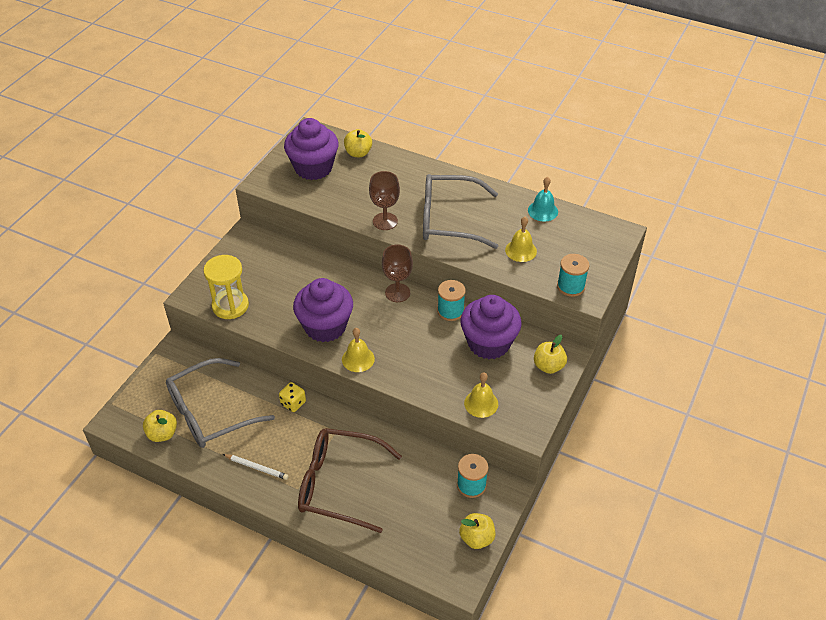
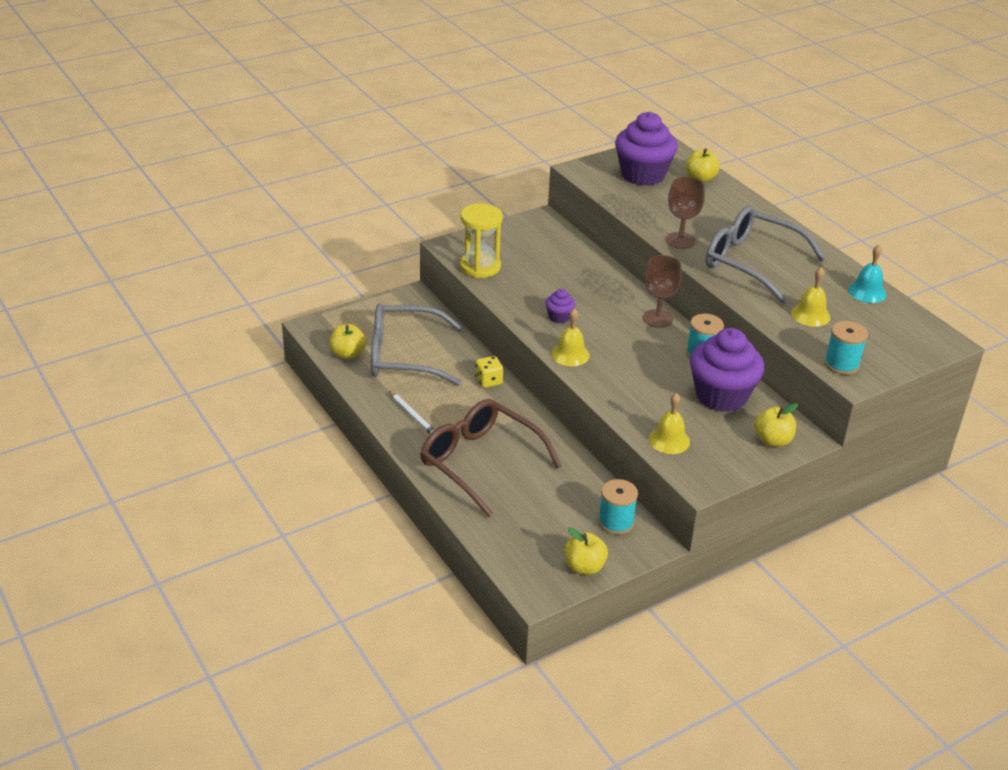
camera: 30 degrees right, 10 degrees down
purple cupcake [293,278,353,342] -> purple cupcake [545,289,576,323], size x0.44

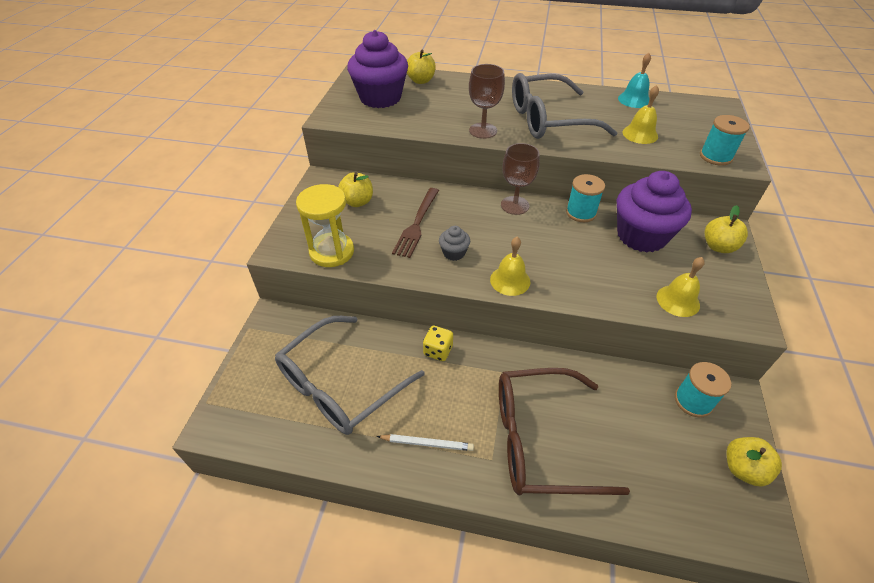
camera: 45 degrees left, 10 degrees up
yellow apple [330,324,366,359] -> yellow apple moved to [338,172,373,207]
purple cupcake [545,289,576,323] -> grey cupcake [439,226,470,261]
none -> brown fork [392,188,439,258]

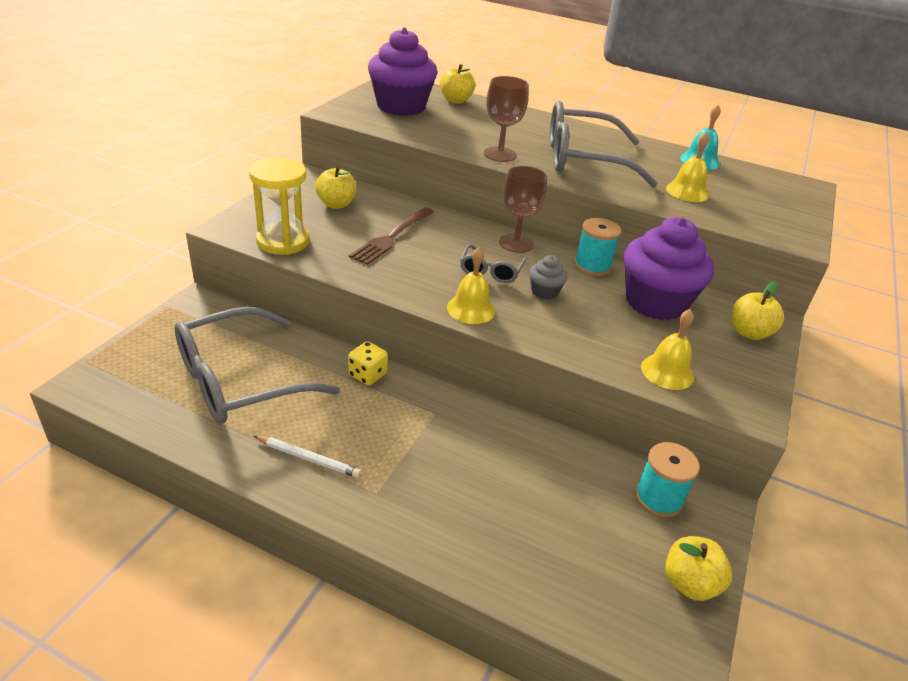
camera: 10 degrees right, 10 degrees down
grey cupcake [439,226,470,261] -> grey cupcake moved to [529,255,567,300]
brown glasses [499,368,630,495] -> none
turquoise spool [700,115,750,166] -> none
none -> grey glasses [460,244,527,283]

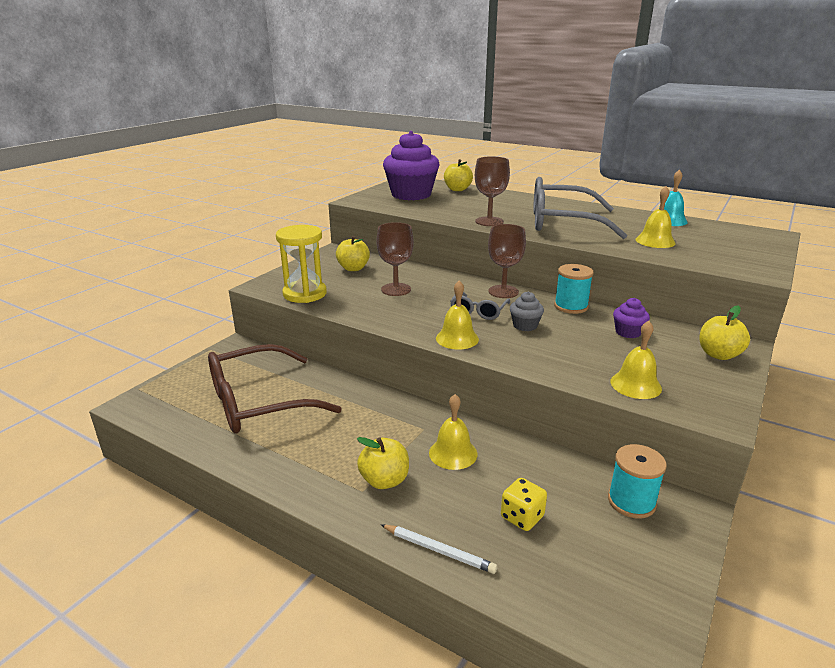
camera: 10 degrees right, 10 degrees down
grey glasses [175,307,340,424] -> brown glasses [208,344,342,433]
white pencil [254,436,361,478] -> white pencil moved to [381,524,497,574]
yellow dice [348,341,388,386] -> yellow dice moved to [501,478,547,531]
brown fork [349,207,434,265] -> brown goblet [377,222,414,296]
purple cupcake [624,217,714,320] -> purple cupcake [613,298,650,338], size x0.44
yellow apple [665,536,732,601] -> yellow apple moved to [357,437,409,489]
none -> yellow bell [429,394,477,470]

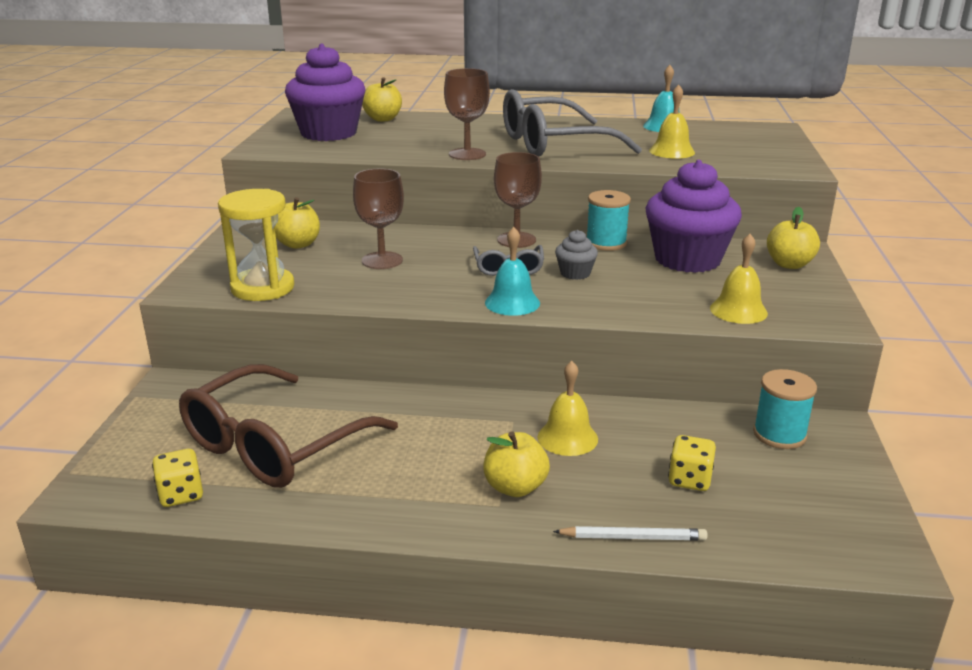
camera: 25 degrees left, 0 degrees up
yellow bell [436,280,479,350] -> turquoise bell [485,227,540,316]
purple cupcake [613,298,650,338] -> purple cupcake [646,160,742,273], size x2.27
none -> yellow dice [152,449,203,507]

